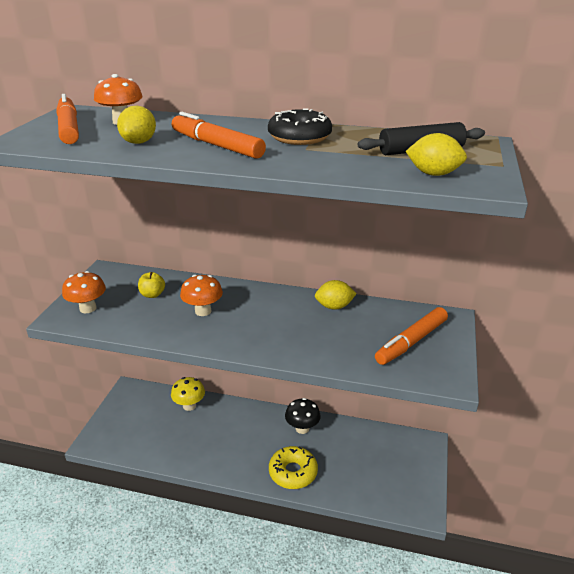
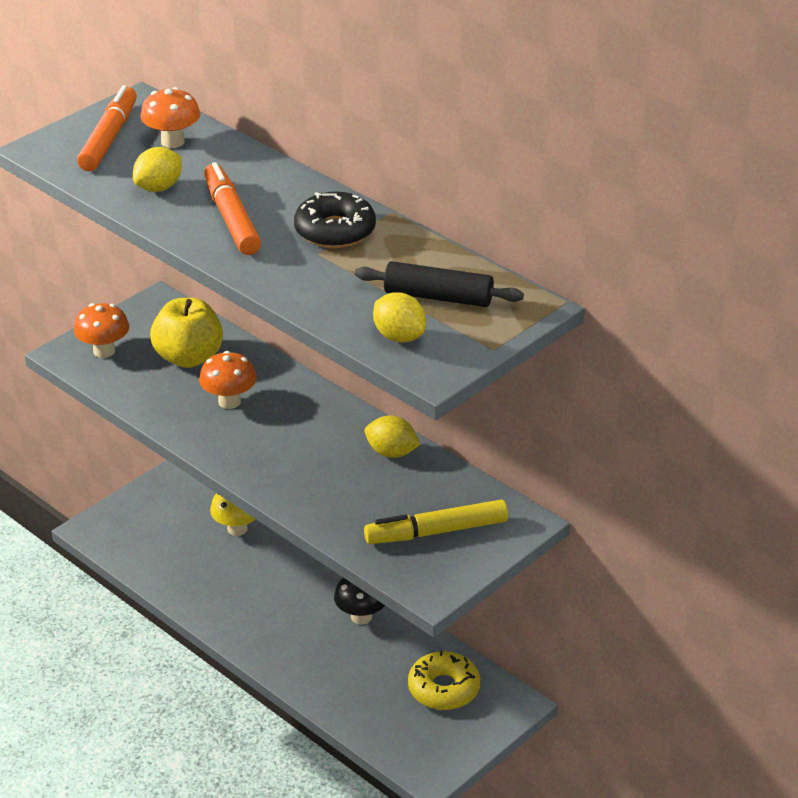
camera: 30 degrees right, 5 degrees up
yellow apple [138,272,165,298] -> yellow apple [150,298,223,368], size x1.94
yellow donut [269,446,318,489] -> yellow donut moved to [408,651,480,710]
orange marker [375,307,448,365] -> yellow marker [364,500,508,544]

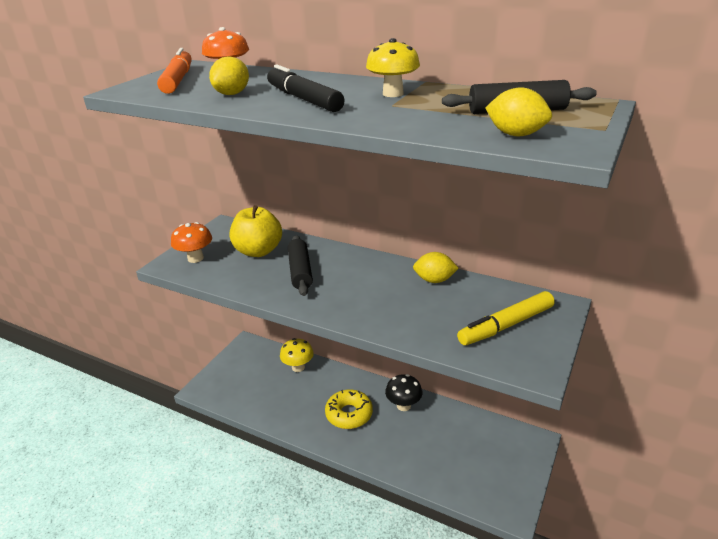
camera: 15 degrees left, 5 degrees down
orange mushroom [199,351,257,409] -> black rolling pin [288,235,313,296]
orange marker [204,162,261,255] -> black marker [267,64,345,112]
black donut [294,192,376,248] -> yellow mushroom [366,38,420,97]
yellow donut [408,651,480,710] -> yellow donut moved to [325,389,373,429]

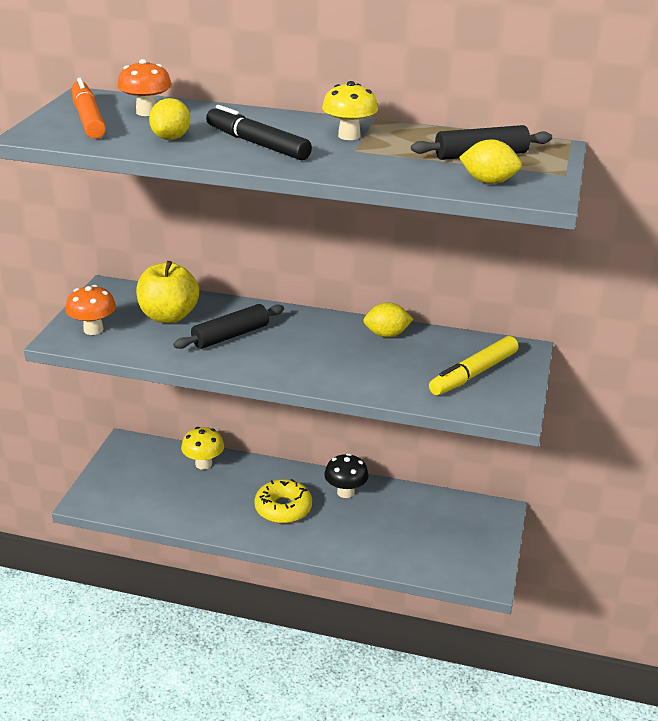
camera: 15 degrees left, 0 degrees up
black rolling pin [288,235,313,296] -> black rolling pin turned 75 degrees clockwise [173,304,284,349]

